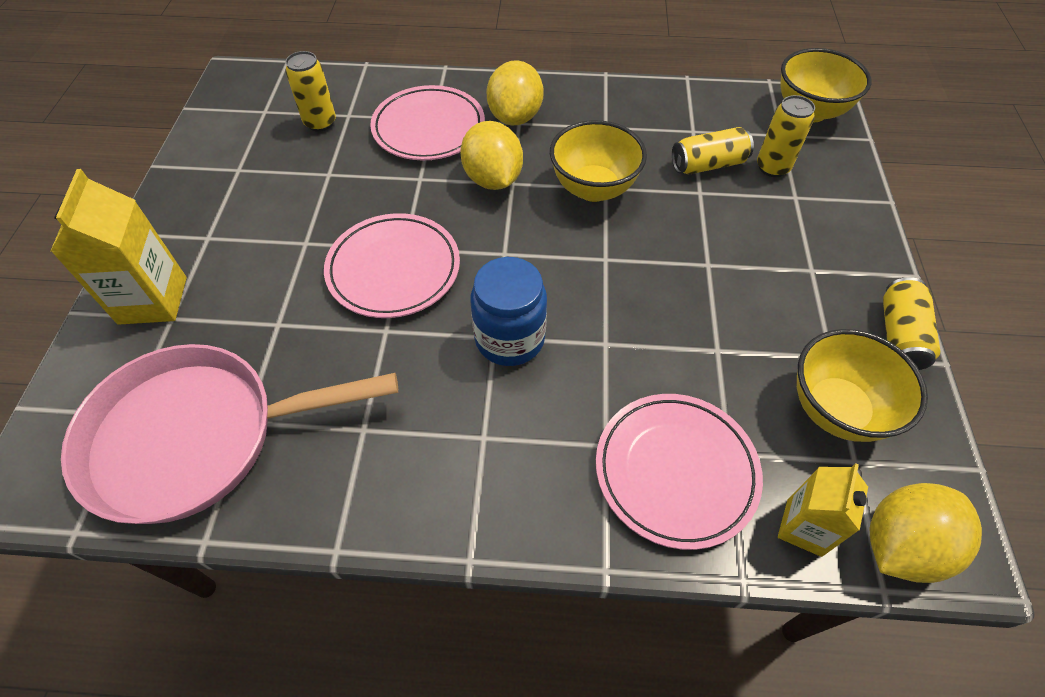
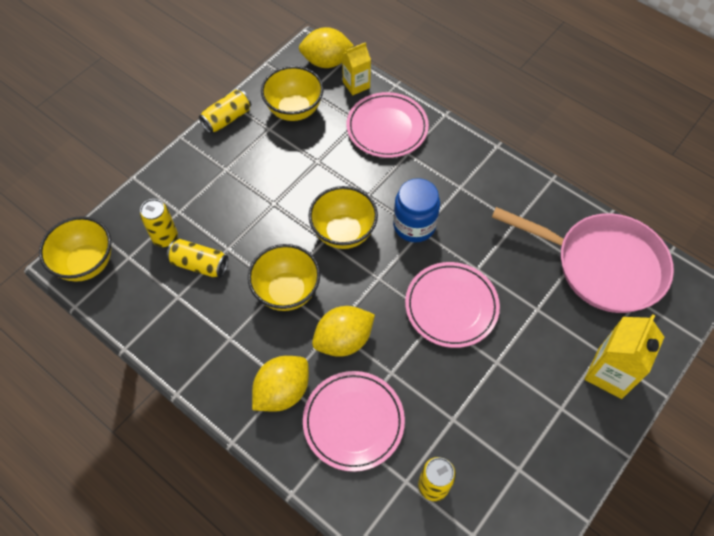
camera: 145 degrees left, 5 degrees up
yellow lemon [460,121,523,190] -> yellow lemon turned 45 degrees clockwise [312,306,375,357]
none -> yellow bowl [308,186,378,249]

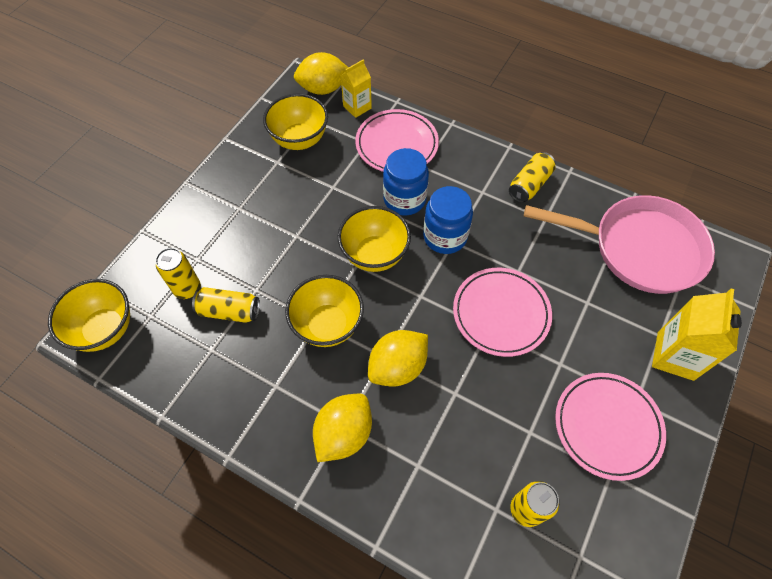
camera: 10 degrees left, 0 degrees up
yellow can [199,90,251,133] -> yellow can moved to [509,152,556,203]
pink plate [303,371,405,472] -> pink plate moved to [555,373,666,481]
none -> blue jar [383,148,429,215]

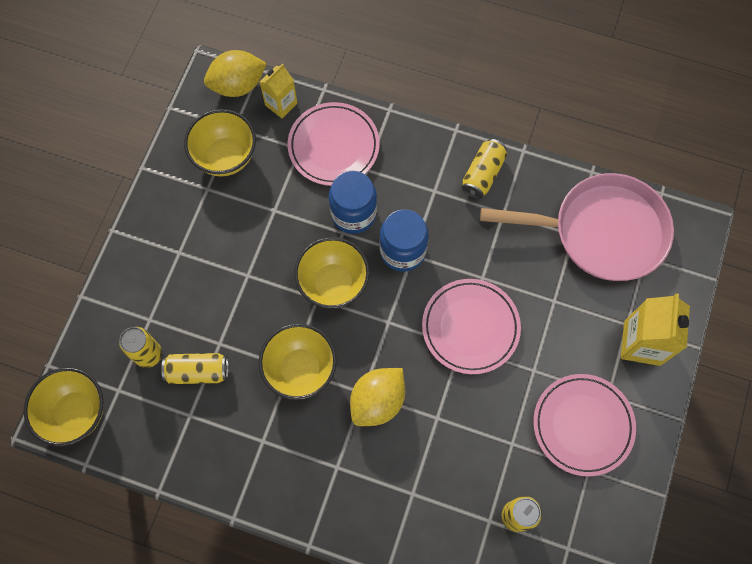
camera: 10 degrees left, 10 degrees up
yellow lemon [313,394,372,462] -> none

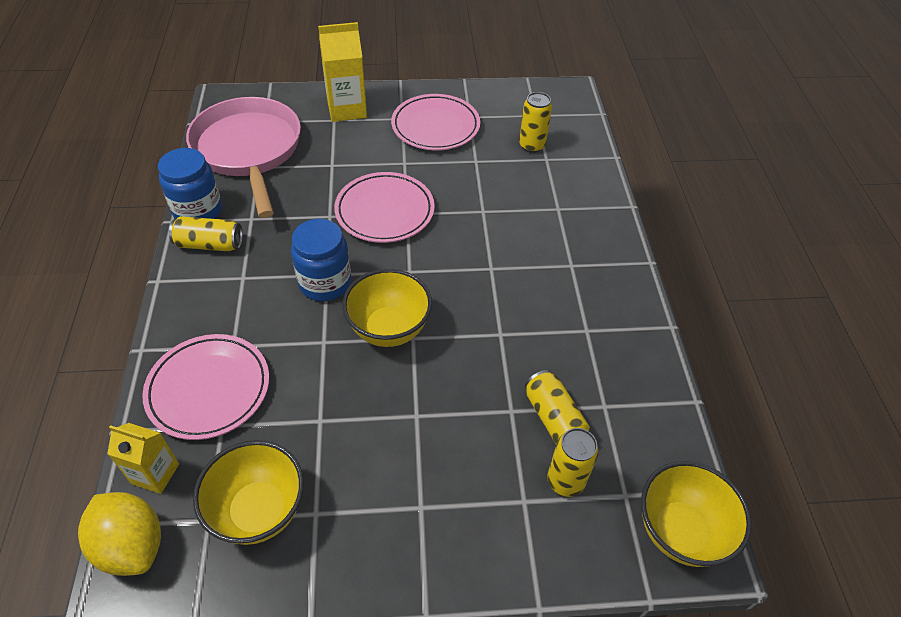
camera: 115 degrees left, 20 degrees down
yellow bowl [259,324,337,400] -> none
blue jar [329,171,377,234] -> blue jar moved to [158,148,222,219]
yellow lemon [350,368,405,426] -> none

